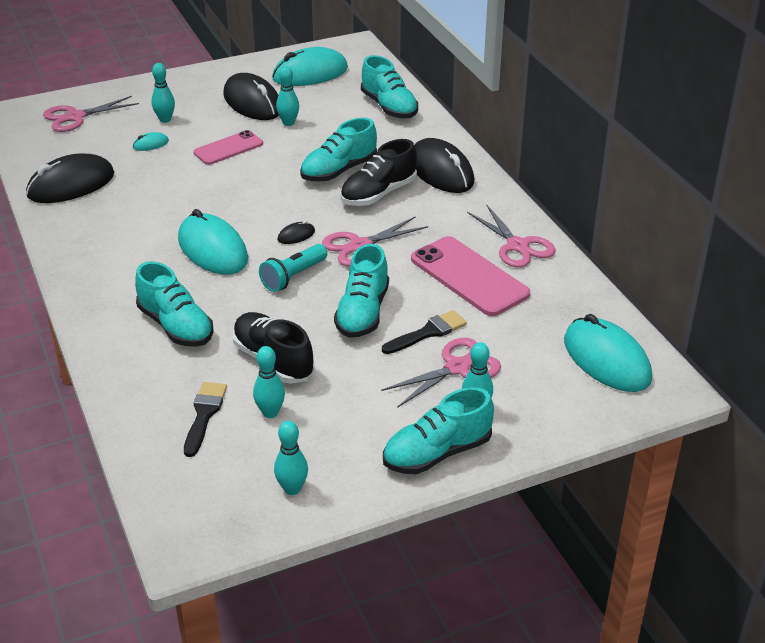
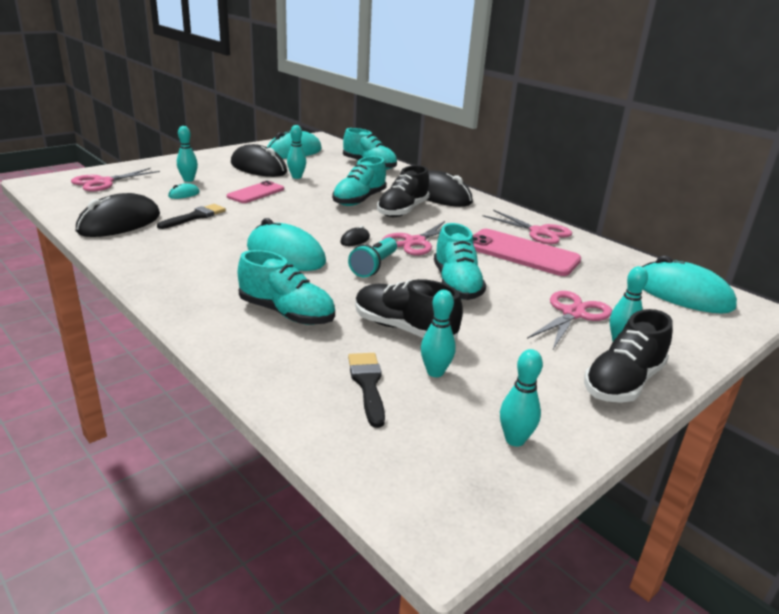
camera: 20 degrees left, 10 degrees down
black brush [382,310,467,354] -> black brush moved to [157,204,226,229]
turquoise shoe [383,387,494,474] -> black shoe [584,309,673,403]

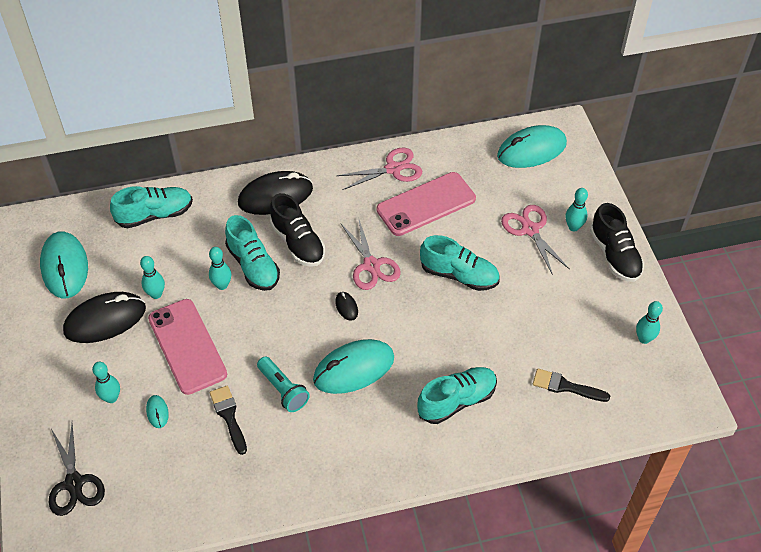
camera: 60 degrees left, 25 degrees up
pink scissors [71,168,160,191] -> black scissors [49,423,105,516]
black mouse [76,193,160,237] -> none
pink phone [227,181,284,203] -> pink phone [148,299,227,395], size x1.61
turquoise flashlight [348,237,397,278] -> turquoise flashlight moved to [257,357,310,412]
black shoe [355,279,463,338] -> none
turquoise bowling pin [421,290,456,377] -> turquoise bowling pin moved to [209,247,231,290]

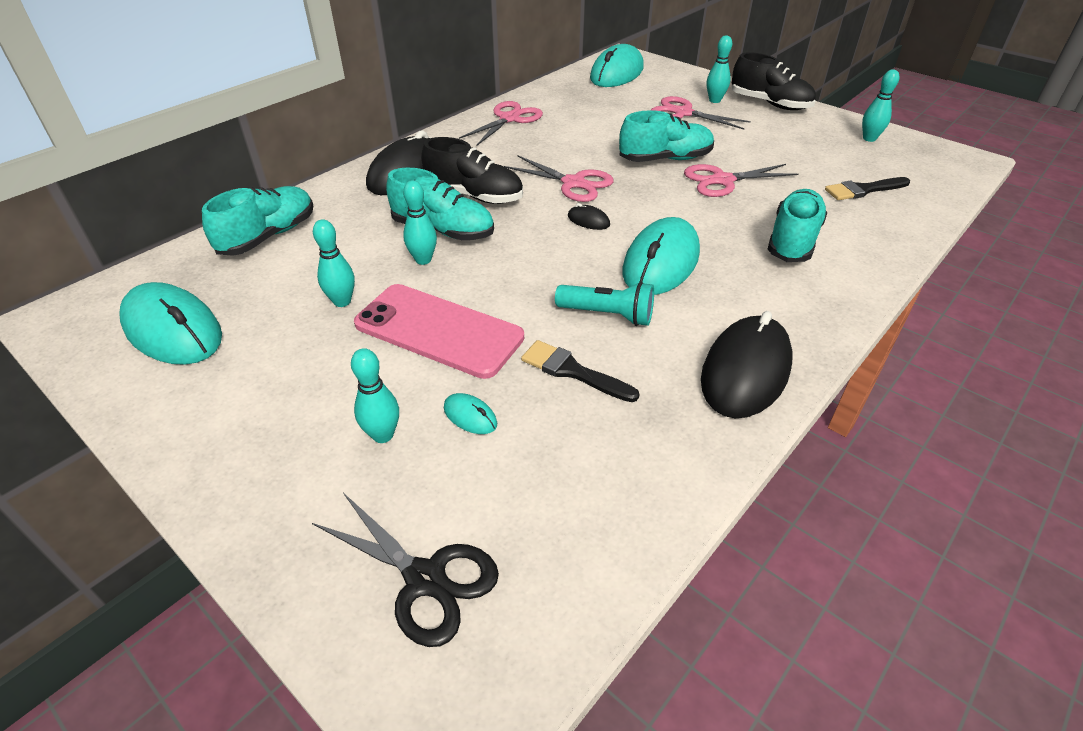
camera: 35 degrees left, 10 degrees down
black mouse [63,292,146,343] -> black mouse moved to [701,311,793,418]
pink phone [377,172,476,236] -> none
none -> pink scissors [684,164,799,197]

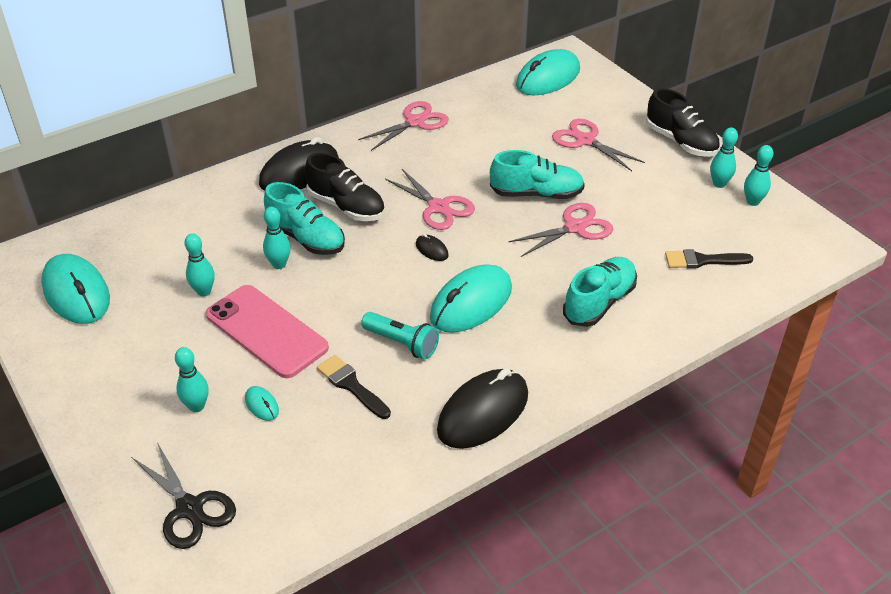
camera: 15 degrees right, 0 degrees up
turquoise shoe [202,186,313,256] -> none
pink scissors [684,164,799,197] -> pink scissors turned 150 degrees clockwise [508,203,613,257]
turquoise bowling pin [707,35,732,103] -> turquoise bowling pin moved to [710,128,738,188]

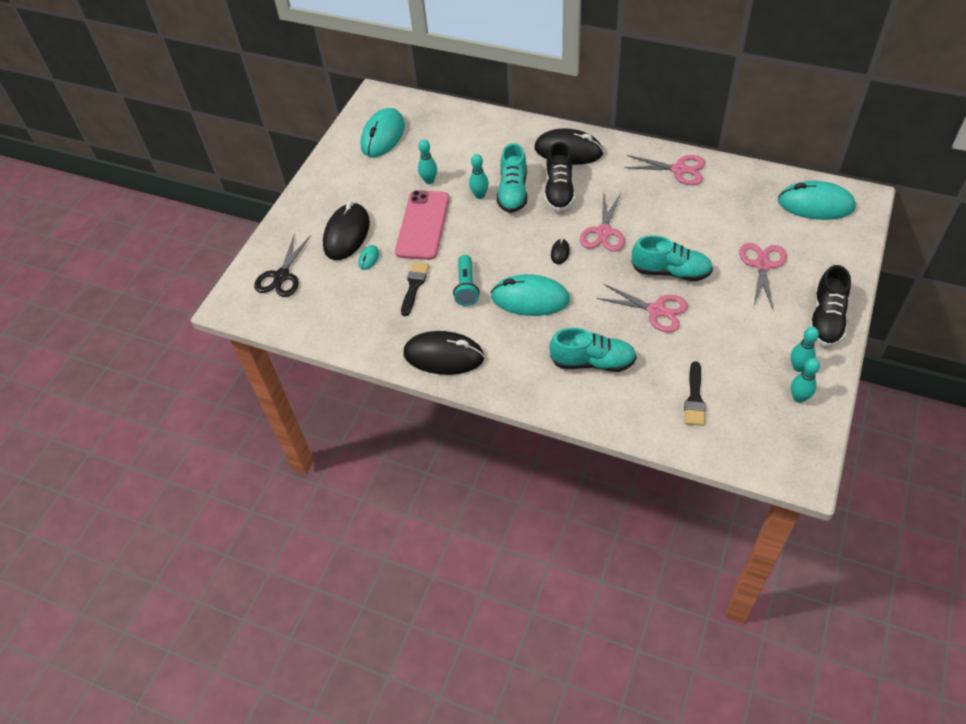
camera: 60 degrees right, 10 degrees up
turquoise bowling pin [175,347,209,412] -> black mouse [323,202,370,260]
turquoise shoe [490,150,585,199] -> turquoise shoe turned 45 degrees counterclockwise [632,235,713,281]
black brush [665,249,753,269] -> black brush turned 135 degrees counterclockwise [684,361,706,426]

